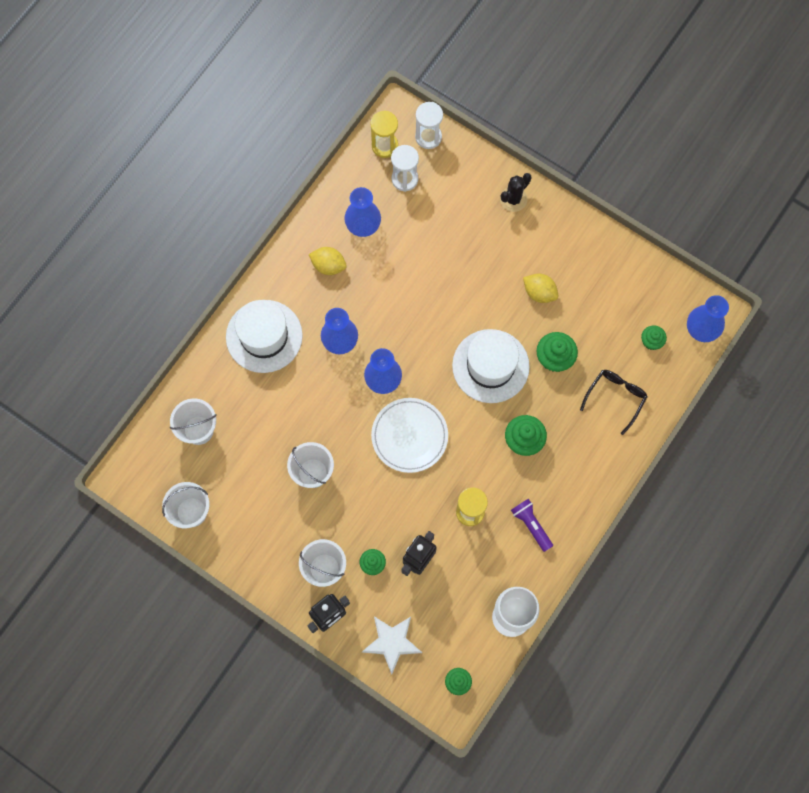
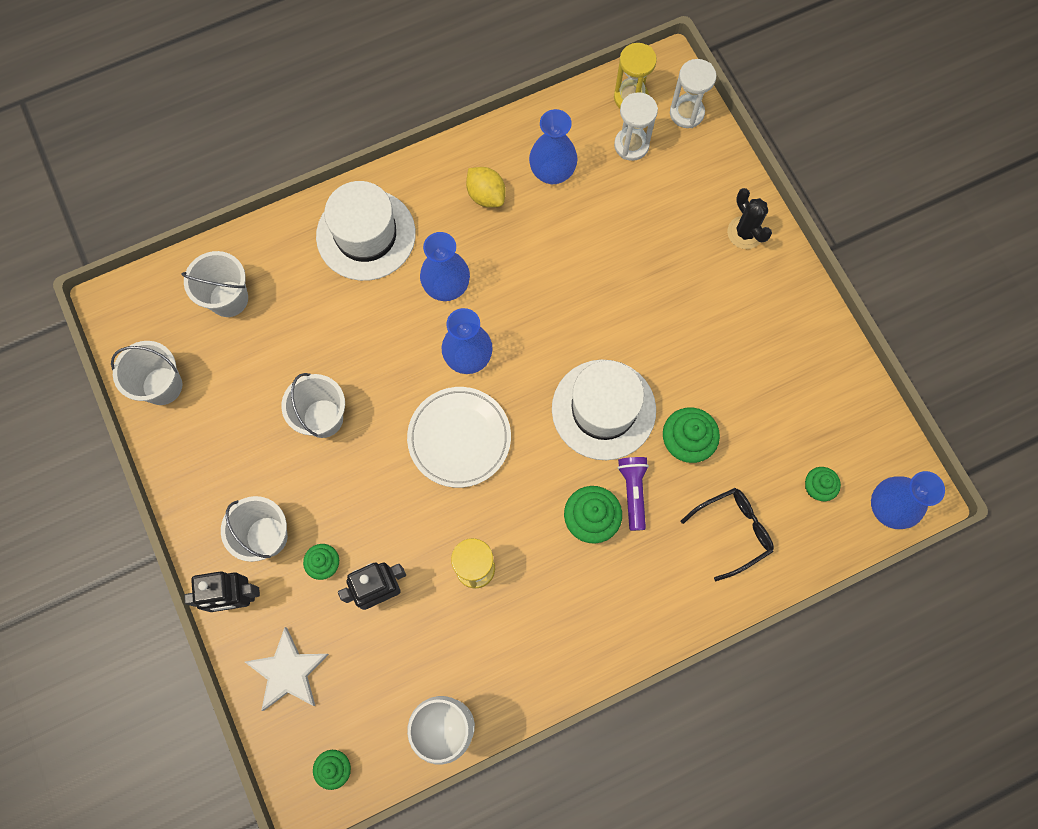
camera: 30 degrees right, 0 degrees up
black cactus [500,173,532,212] -> black cactus turned 75 degrees clockwise [727,188,772,249]
purple flashlight [511,499,553,552] -> purple flashlight moved to [618,457,649,531]
yellow lemon [523,273,558,303] -> none

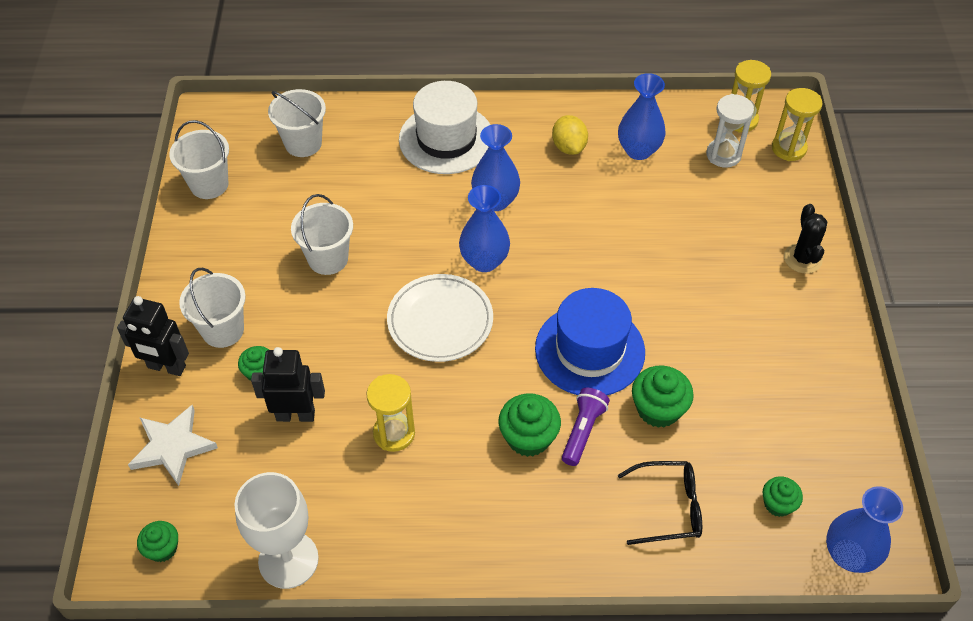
camera: 25 degrees right, 20 degrees down
white hat [552,359,656,460] -> blue hat [535,288,645,395]
white hourglass [670,59,716,128] -> yellow hourglass [772,88,823,161]

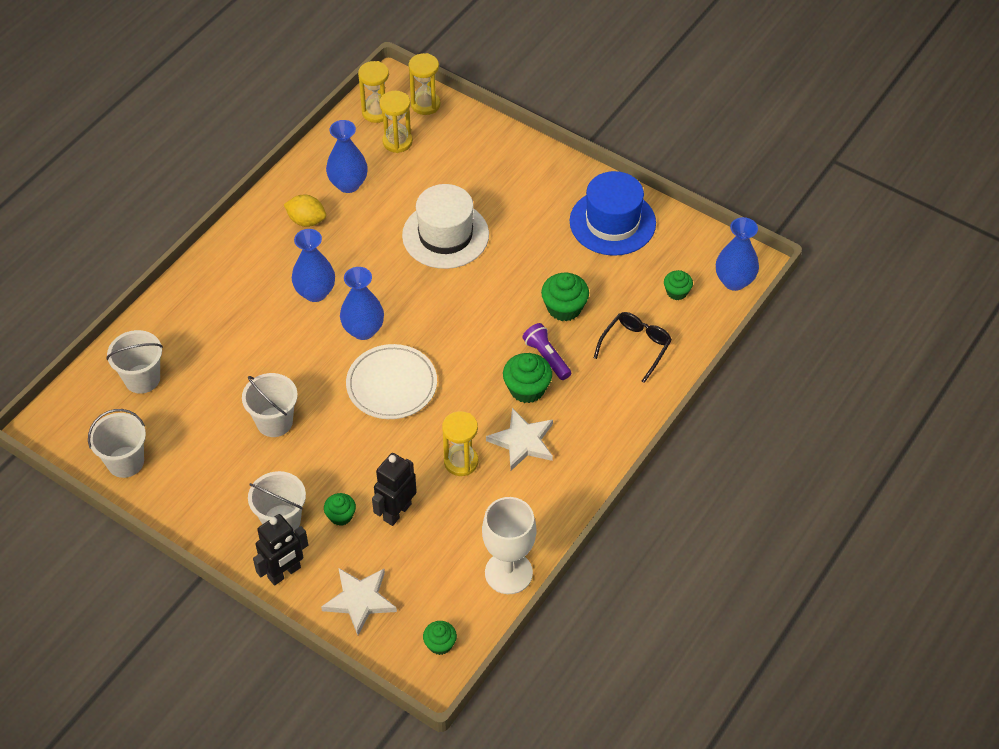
camera: 55 degrees left, 0 degrees up
white hat [399,81,490,174] -> white hat moved to [402,184,489,269]
blue hat [535,288,645,395] -> blue hat moved to [570,171,656,256]
white hourglass [706,94,754,168] -> yellow hourglass [379,91,413,153]
black cactus [784,204,827,274] -> none
none -> white star [486,408,553,471]

